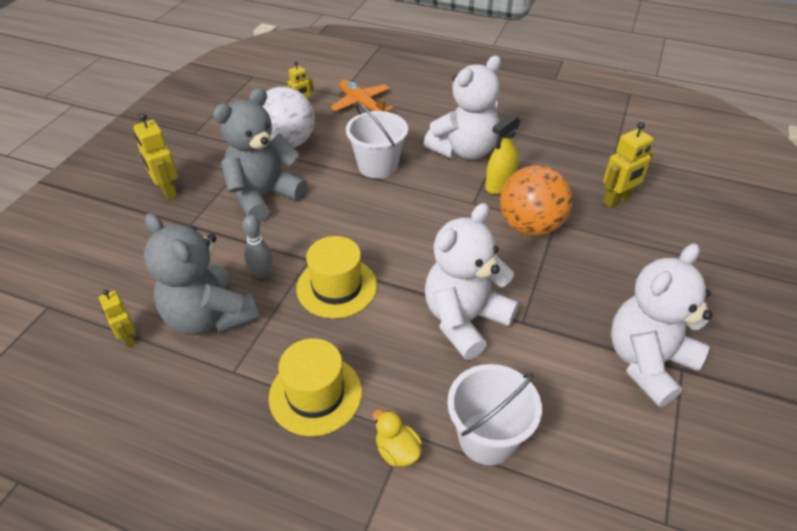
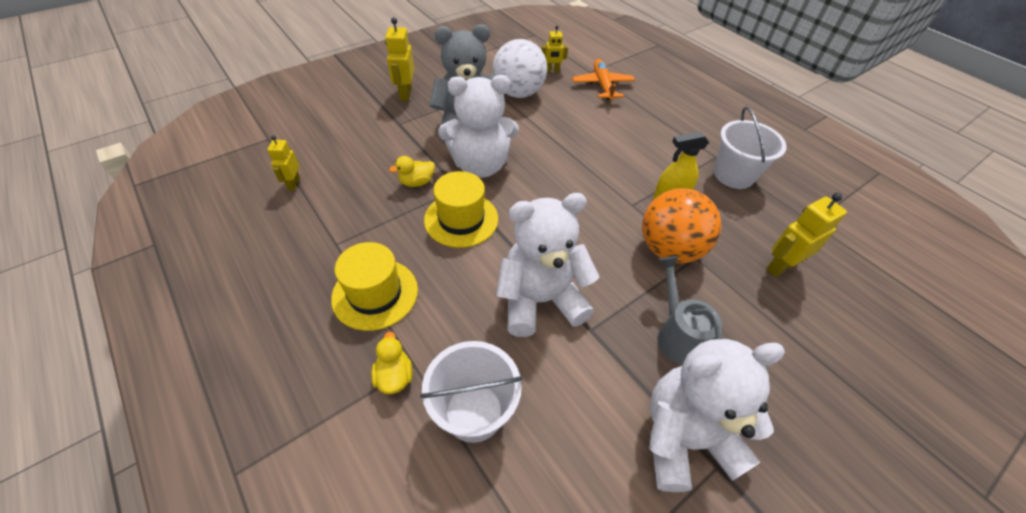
camera: 30 degrees right, 5 degrees up
grey teddy bear [144,213,260,335] -> none
grey bowling pin [243,215,272,279] -> yellow duck [389,156,435,187]
white bucket [346,102,408,179] -> white bucket moved to [714,106,787,189]
white teddy bear [424,56,501,160] -> white teddy bear moved to [438,75,519,178]
yellow robot [603,122,654,208] -> yellow robot turned 150 degrees clockwise [766,193,847,277]
none -> grey watering can [658,256,723,365]

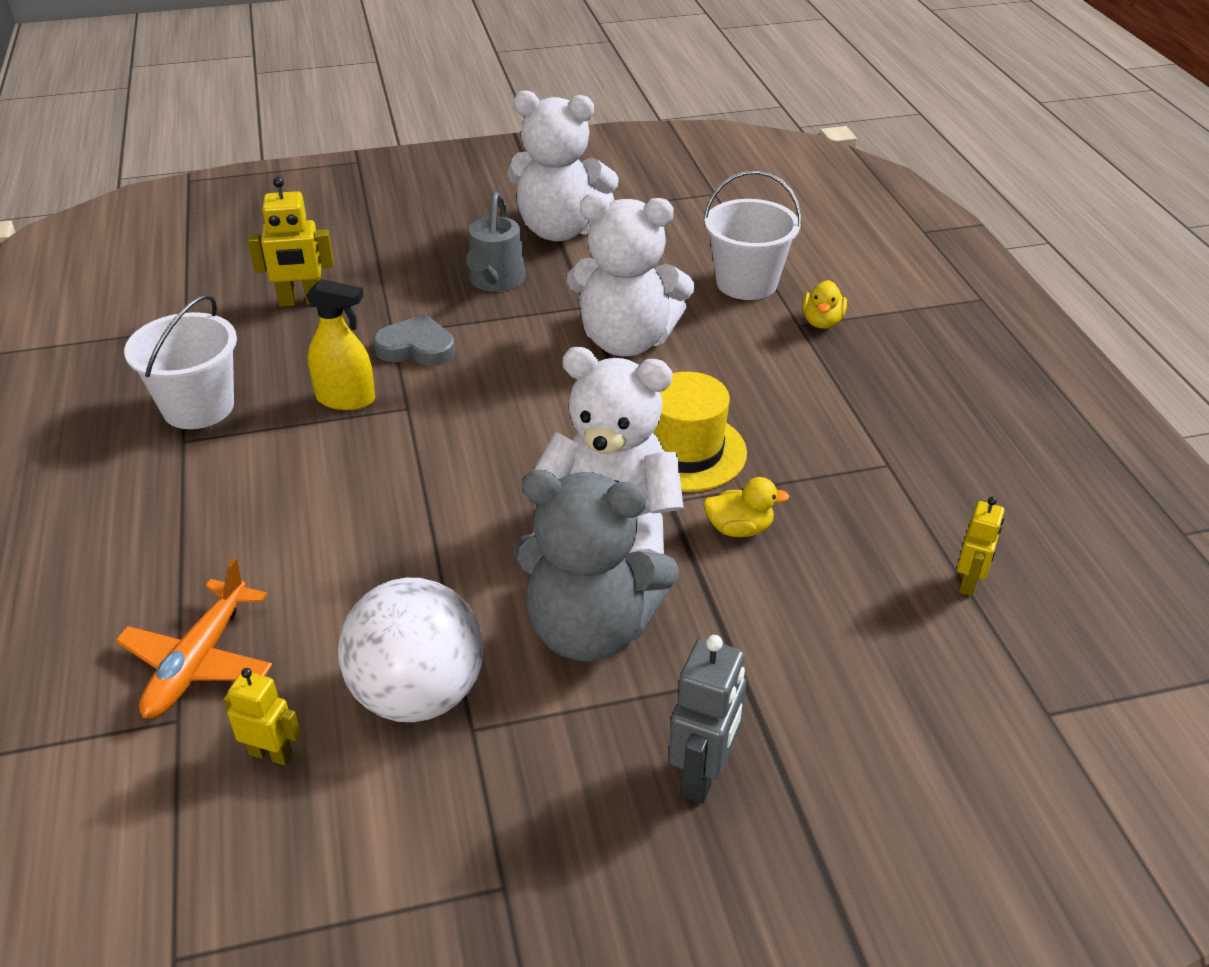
camera: 155 degrees left, 10 degrees down
yellow hat [331,242,418,331] -> none
yellow robot [385,17,414,101] -> grey robot [669,635,746,803]
orange ball [642,188,721,263] -> grey heart [373,314,455,366]

